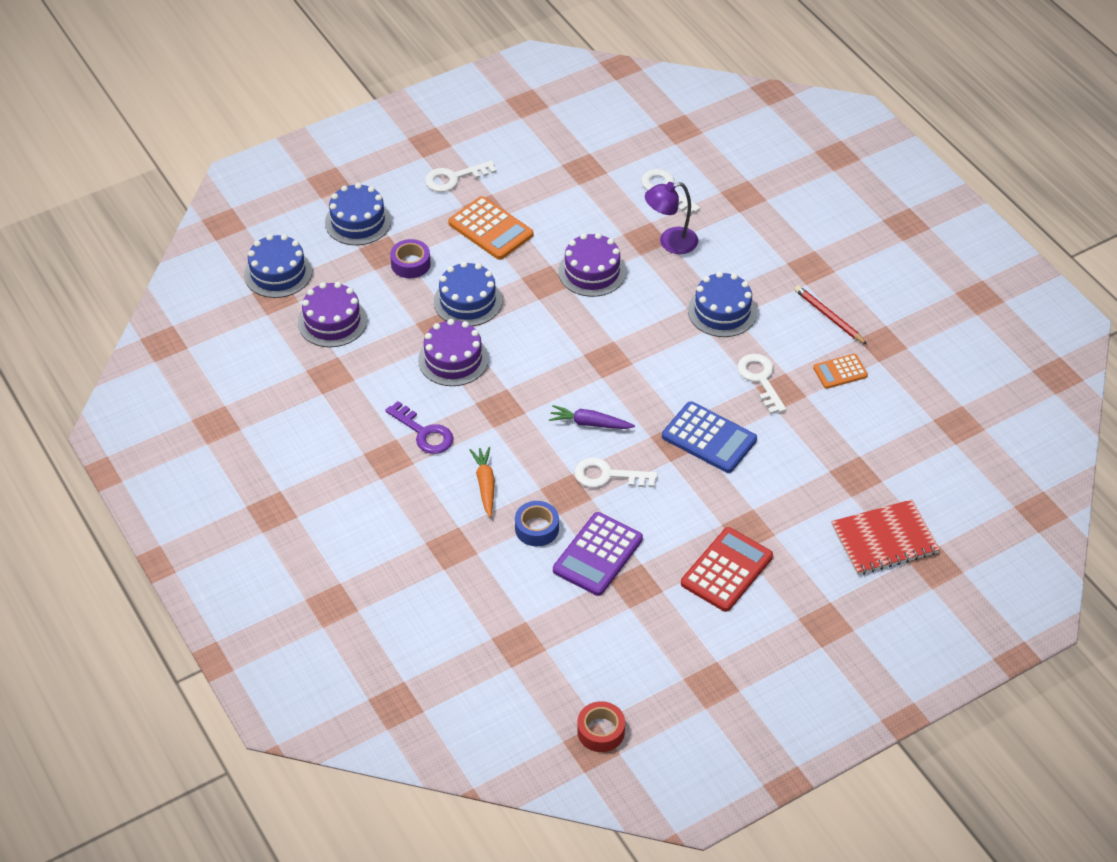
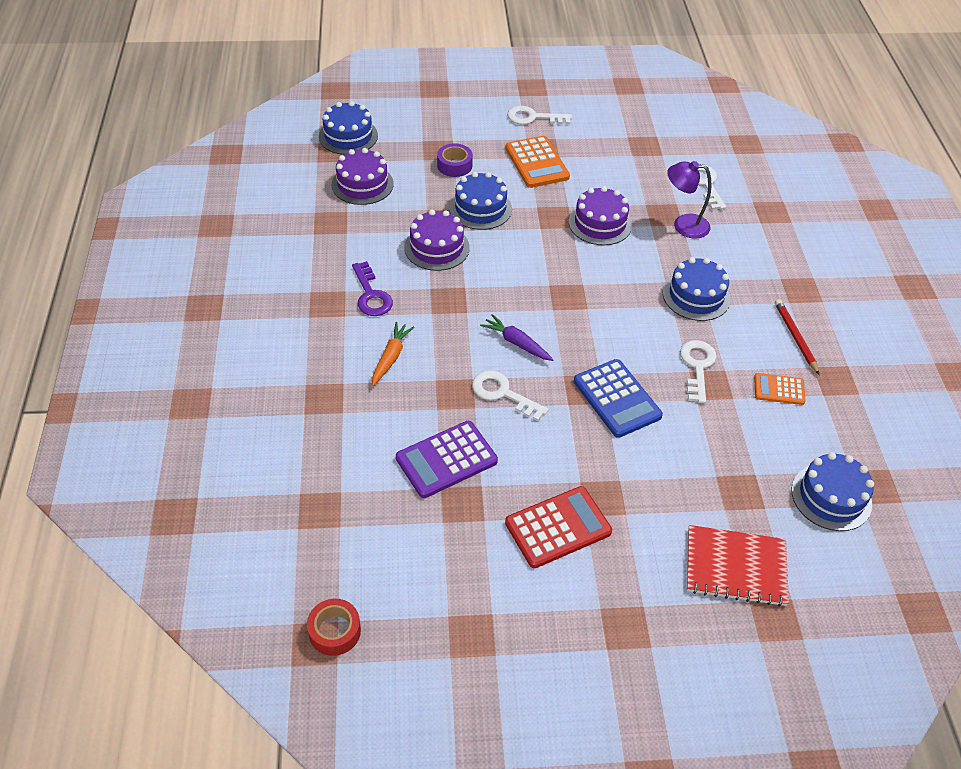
camera: 25 degrees right, 0 degrees up
blue cake [325,183,391,245] -> blue cake moved to [791,452,874,531]
blue tape [515,501,559,546] -> none

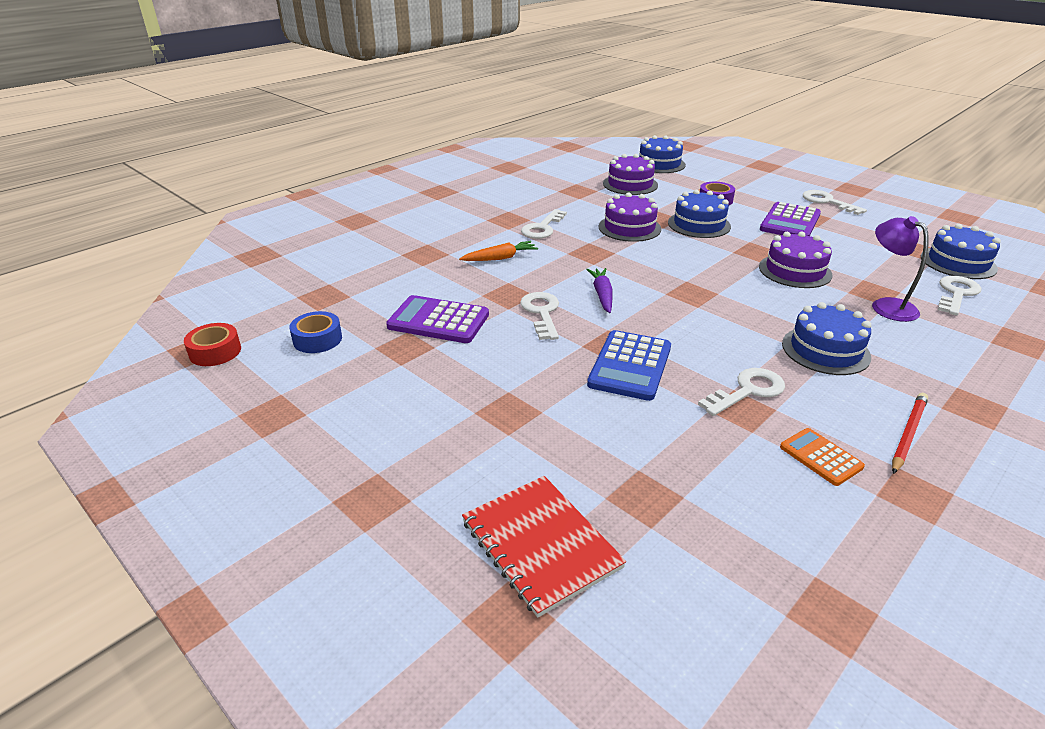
camera: 50 degrees right, 15 degrees down
purple key [352,261,393,316] -> white key [521,209,567,239]
orange calculator [505,136,570,188] -> purple calculator [760,202,821,236]
red calculator [505,486,612,568] -> none
blue cake [791,452,874,531] -> blue cake moved to [921,224,1001,279]
none -> blue tape [289,311,342,353]

